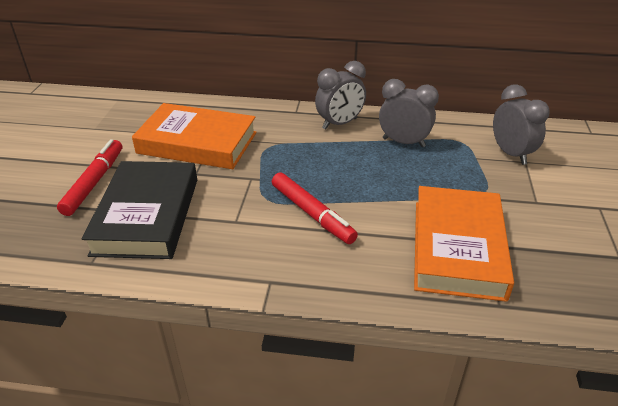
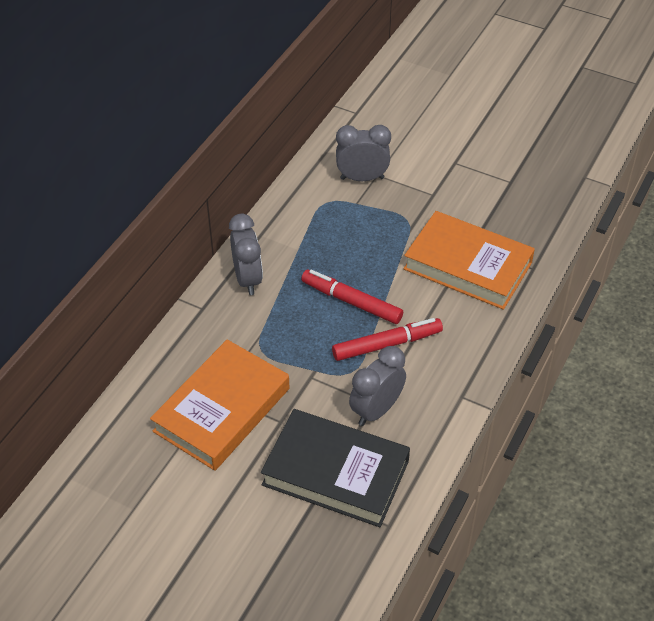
camera: 70 degrees left, 10 degrees up
red marker [57,139,122,216] -> red marker moved to [301,270,403,324]
grey clock [379,79,439,147] -> grey clock moved to [349,346,406,426]

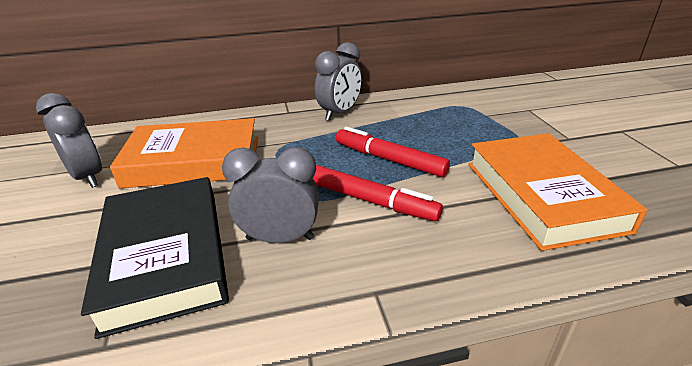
camera: 50 degrees right, 15 degrees down
red marker [301,270,403,324] -> red marker turned 45 degrees counterclockwise [336,126,450,177]
grey clock [336,125,391,181] -> grey clock moved to [36,93,102,188]

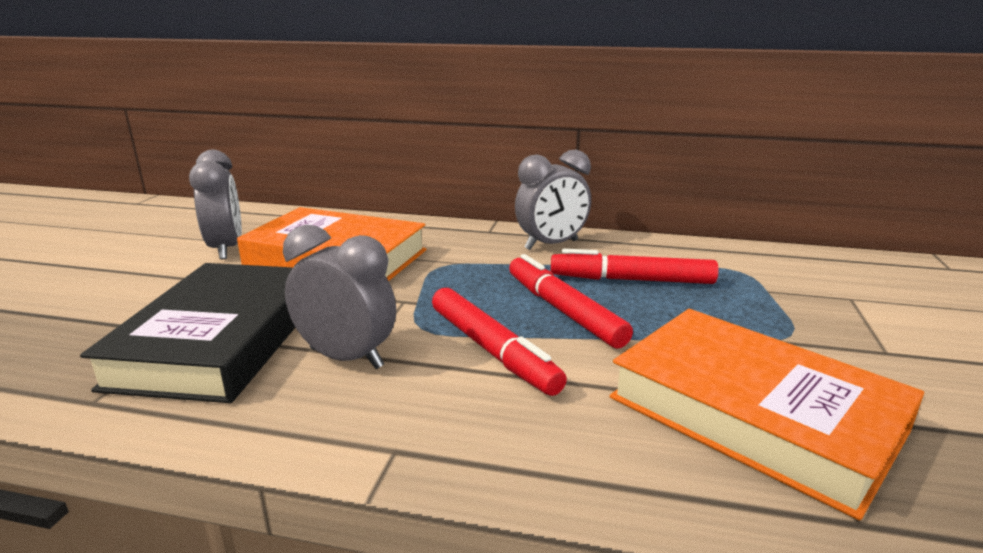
camera: 25 degrees right, 10 degrees down
orange book [468,133,648,251] -> orange book turned 60 degrees counterclockwise [610,309,924,521]
none -> red marker [551,249,719,284]

